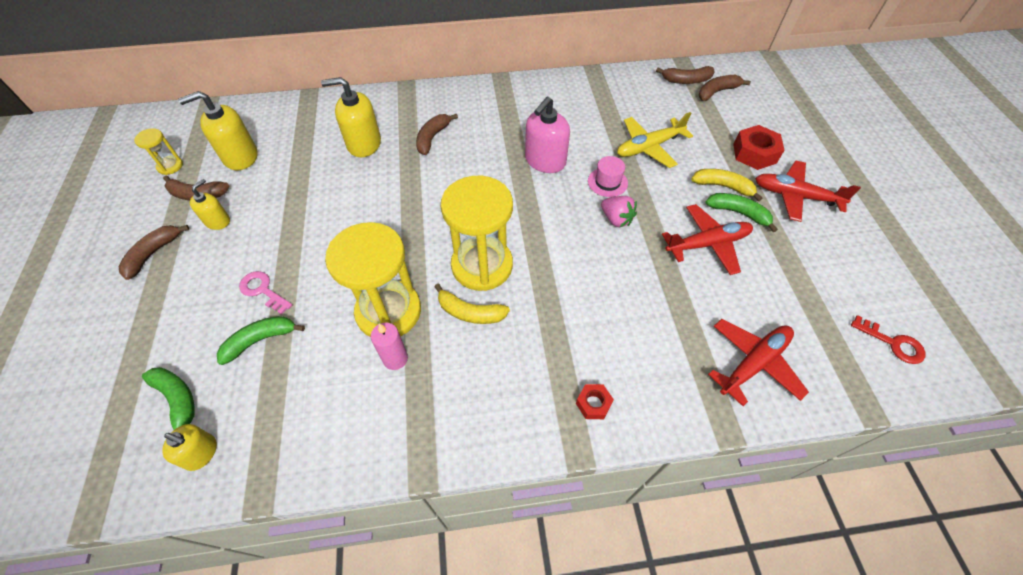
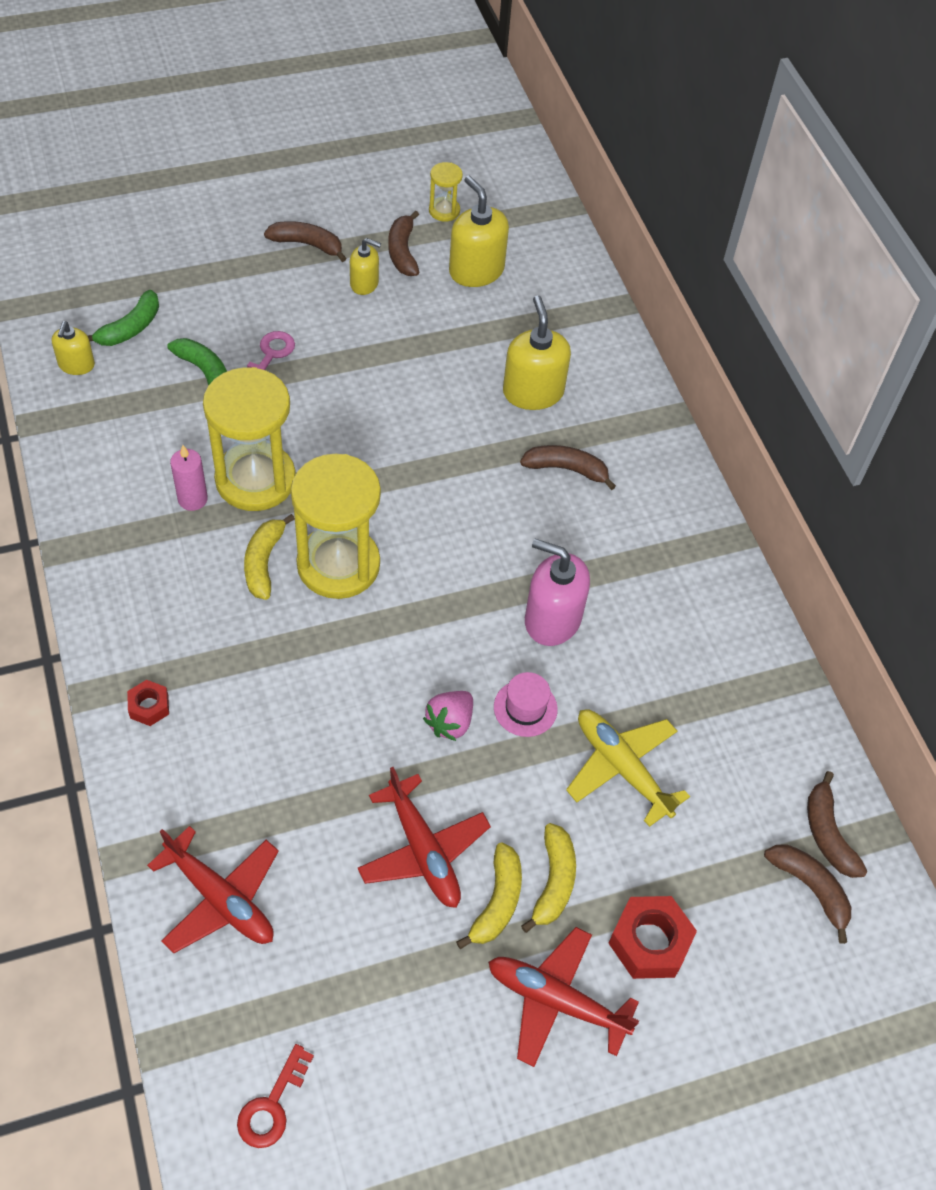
camera: 75 degrees right, 0 degrees up
green banana [706,193,778,232] -> yellow banana [456,842,522,949]
red plane [755,160,861,222] -> red plane turned 75 degrees counterclockwise [488,927,639,1067]

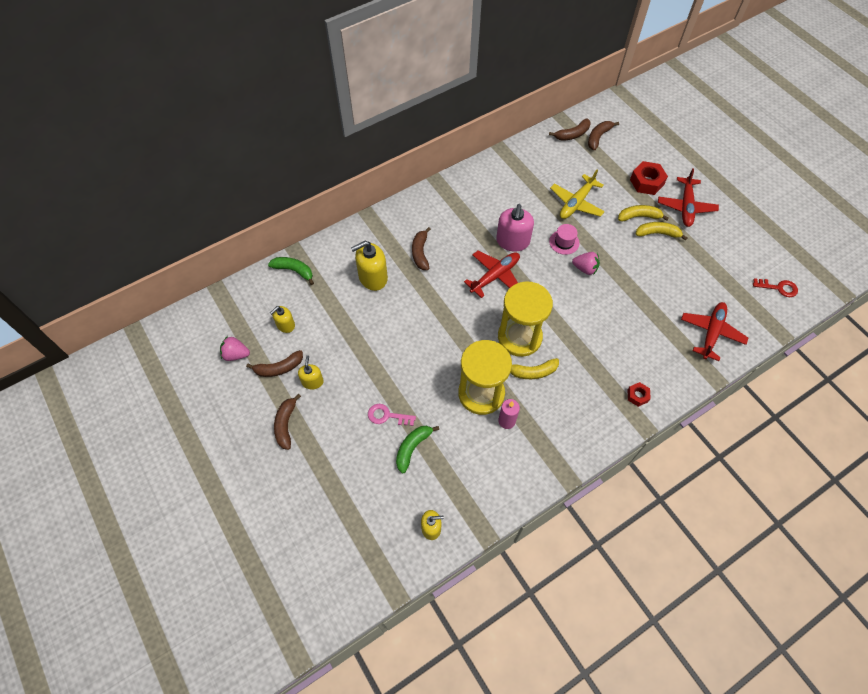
camera: 100 degrees left, 5 degrees up
green banana [88,290,159,346] -> green banana moved to [268,257,314,285]
red plane [358,767,491,908] -> red plane moved to [464,251,520,298]
yellow hourglass [429,162,463,222] -> pink strawberry [220,336,250,361]
yellow soap dispenser [449,176,509,287] -> yellow soap dispenser [270,306,295,333], size x0.59

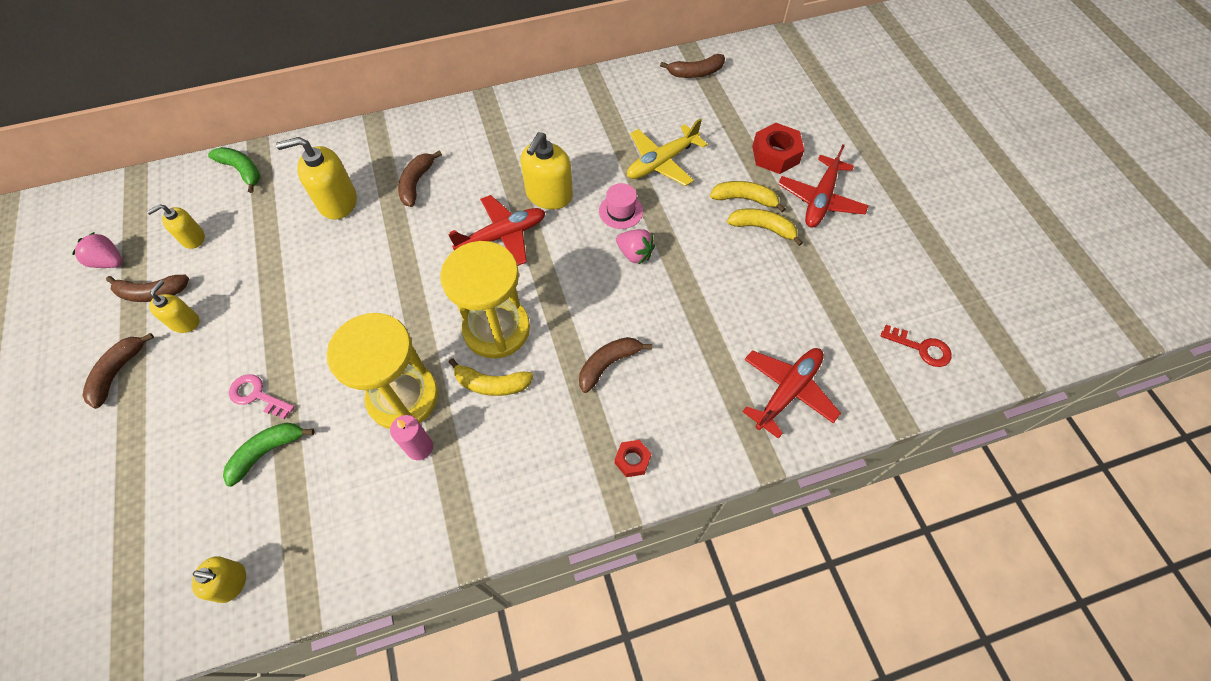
camera: 15 degrees right, 0 degrees up
pink soap dispenser [496,204,534,252] -> yellow soap dispenser [521,132,573,209]
brown banana [588,121,619,150] -> brown banana moved to [579,337,652,393]

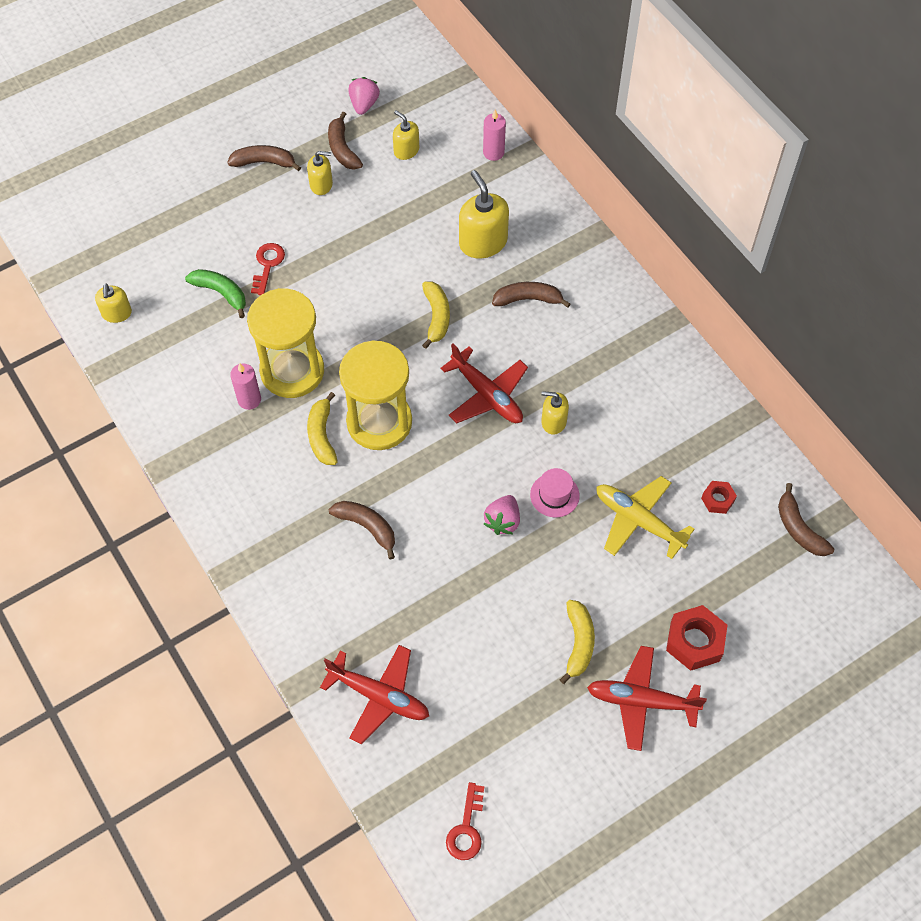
camera: 75 degrees right, 0 degrees up
green banana [208,147,261,193] -> pink candle [483,110,506,161]
pink key [229,374,295,420] -> red key [251,243,285,295]
yellow soap dispenser [521,132,573,209] -> yellow soap dispenser [541,391,569,435], size x0.59
red nut [615,440,652,477] -> red nut moved to [701,481,737,514]
yellow banana [710,181,786,212] -> yellow banana moved to [422,282,450,349]

